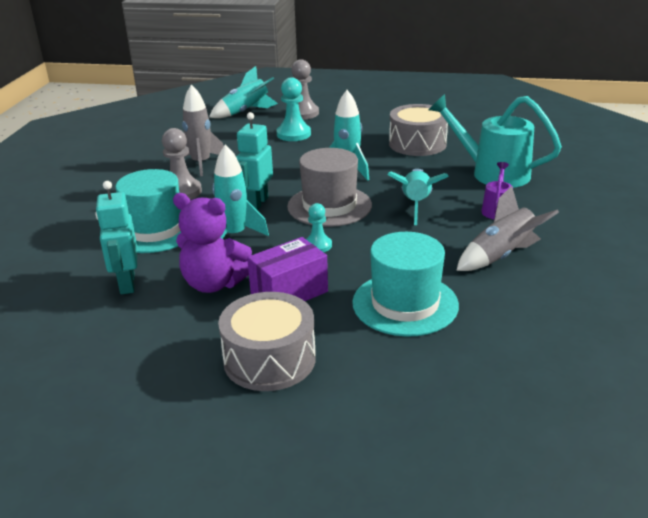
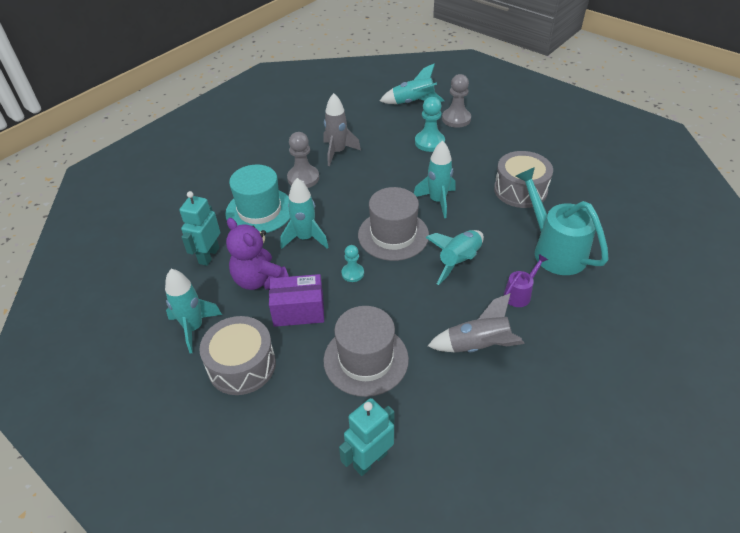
camera: 30 degrees right, 15 degrees up
turquoise robot [236,112,273,210] -> turquoise robot moved to [339,398,395,476]
turquoise hat [352,232,459,337] -> grey hat [323,306,409,397]
none -> turquoise rocket [165,269,222,353]

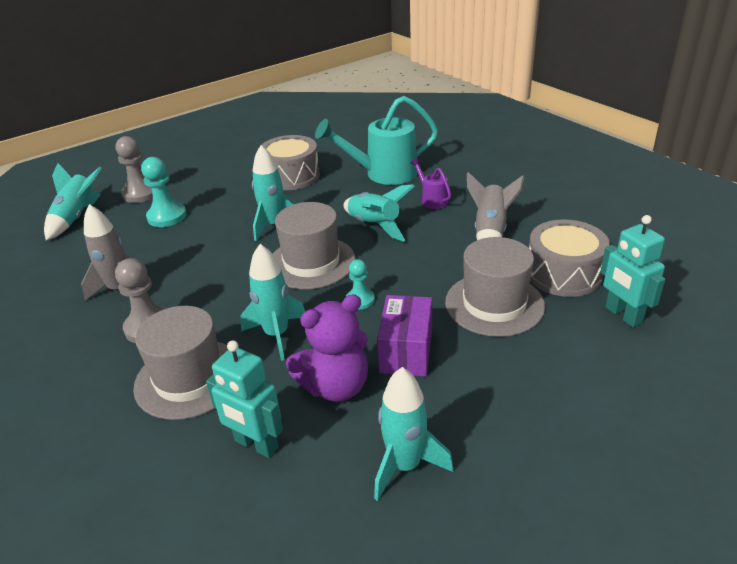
camera: 75 degrees left, 10 degrees down
grey drum [199,316,276,395] -> grey drum moved to [529,219,610,297]
turquoise hat [225,164,290,233] -> grey hat [133,306,228,420]

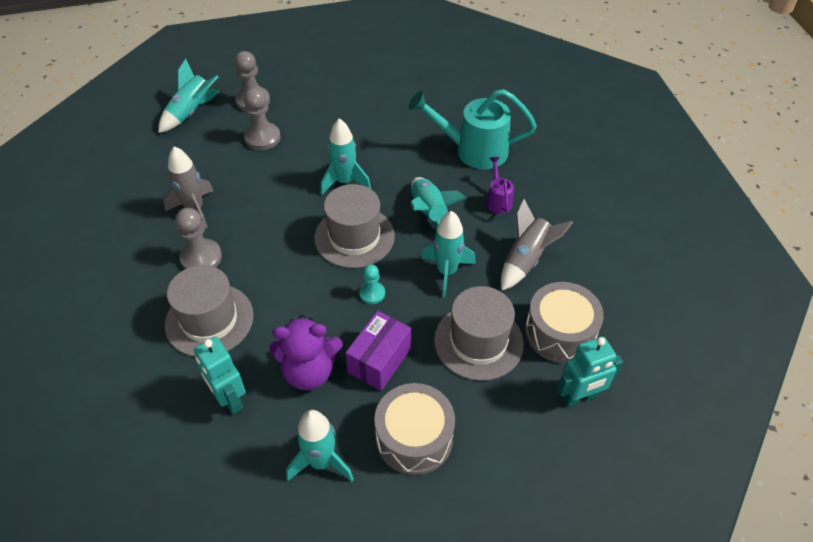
camera: 20 degrees right, 15 degrees up
turquoise pawn [141,157,187,227] -> grey pawn [244,88,281,150]
turquoise rocket [240,244,305,361] -> turquoise rocket moved to [421,211,476,297]
grey drum [262,135,320,190] -> grey drum moved to [374,383,455,475]
turquoise robot [600,215,665,327] -> turquoise robot turned 105 degrees counterclockwise [557,336,623,407]

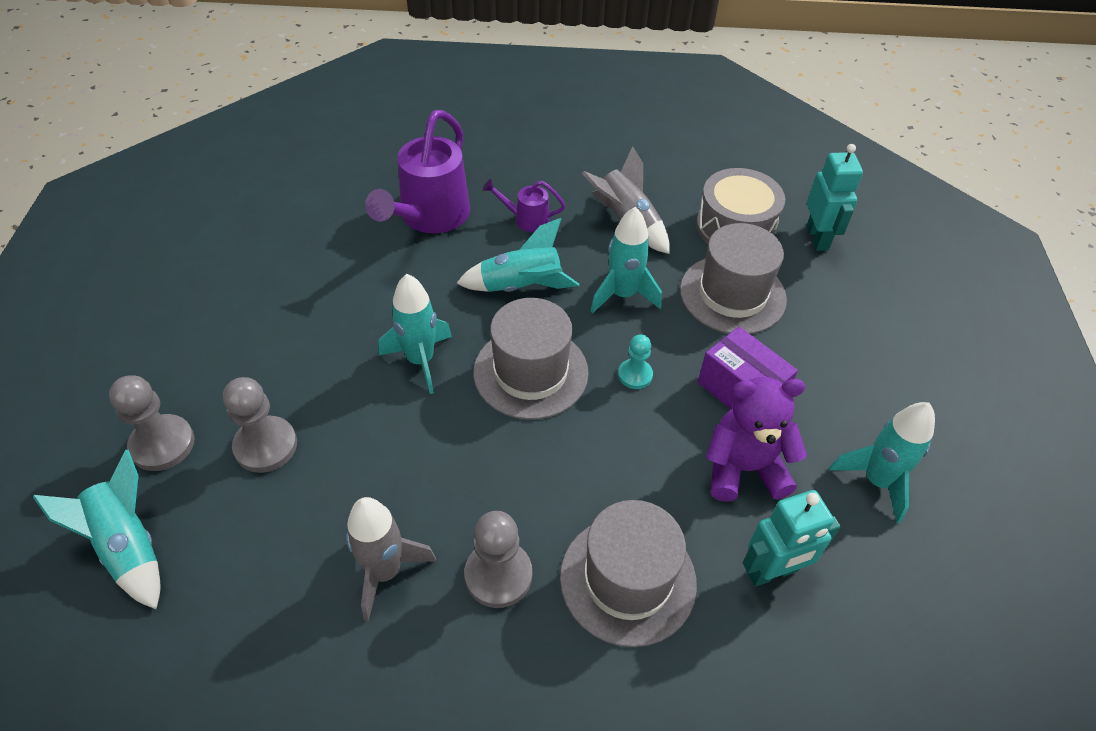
camera: 75 degrees left, 0 degrees up
purple teddy bear [269,315,343,390] -> purple teddy bear turned 105 degrees counterclockwise [706,377,807,502]
grey drum [374,383,455,475] -> none
turquoise watering can [409,89,537,169] -> purple watering can [365,110,470,233]

